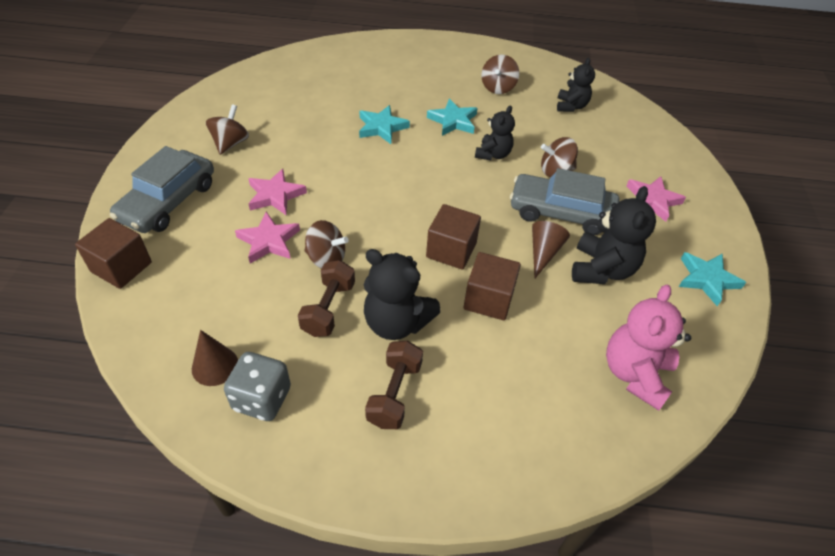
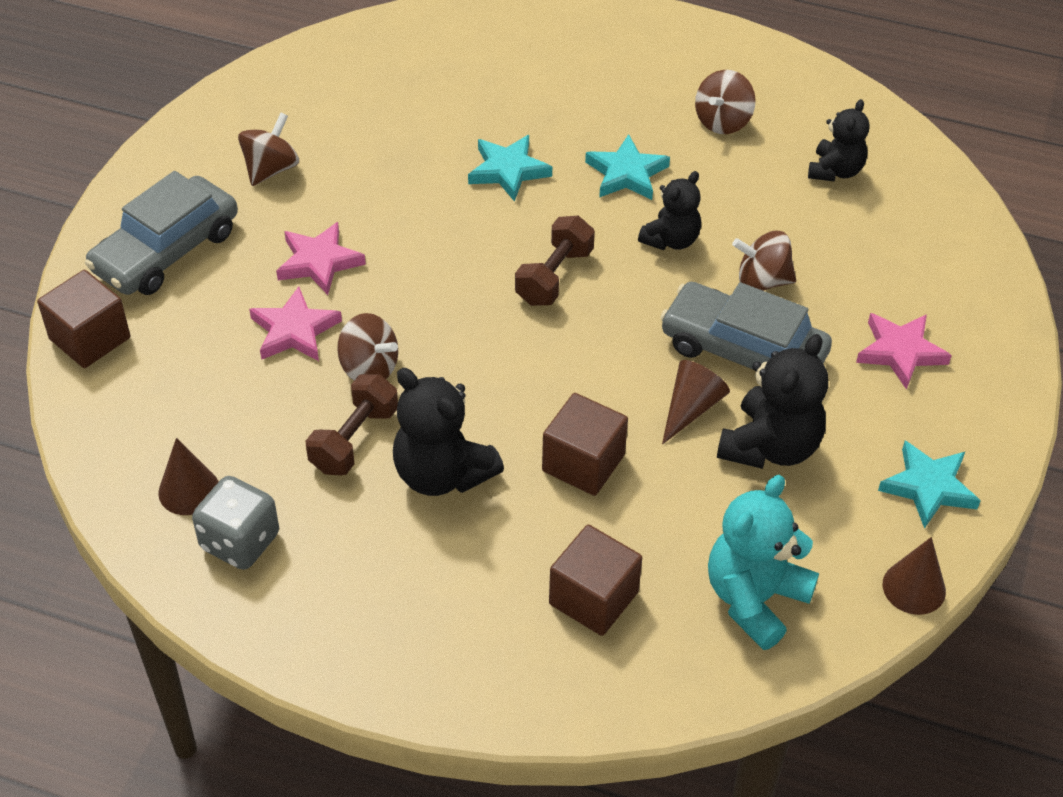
camera: 15 degrees right, 0 degrees up
brown dumbbell [365,341,423,429] -> brown dumbbell moved to [515,216,595,306]
brown cube [426,204,481,270] -> brown cube moved to [549,524,642,636]
pink teddy bear [606,285,691,411] -> turquoise teddy bear [708,475,819,650]
none -> brown cone [883,537,946,615]

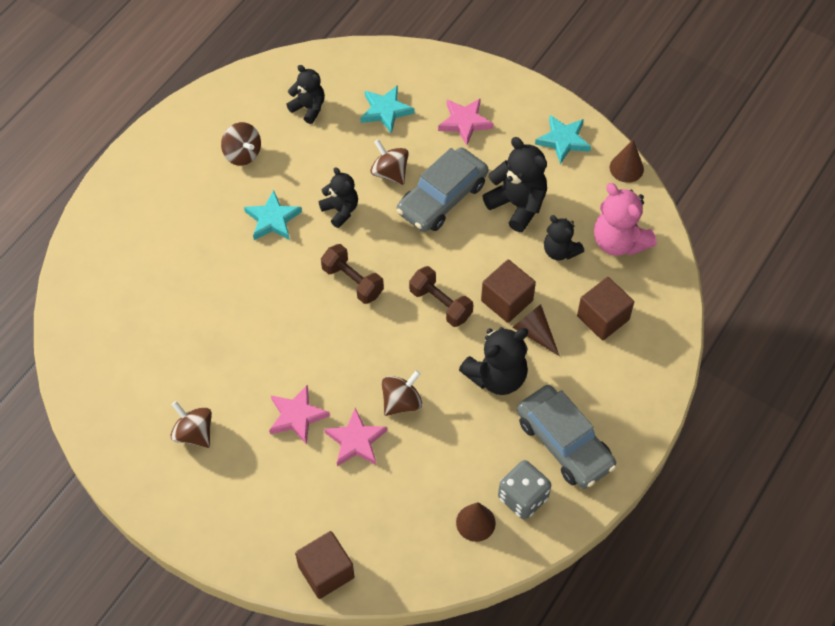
camera: 75 degrees left, 10 degrees up
grey car [85,171,238,295] -> grey car moved to [517,385,616,489]
brown dumbbell [306,374,398,475] -> brown dumbbell moved to [409,266,473,327]
turquoise star [468,135,552,202] -> turquoise star moved to [360,85,415,134]
brown cone [662,360,730,445] -> brown cone moved to [512,304,560,356]
turquoise teddy bear [708,475,819,650] -> pink teddy bear [594,183,657,256]
brown spinning top [732,231,796,291] -> brown spinning top turned 120 degrees clockwise [370,139,409,185]
none -> black teddy bear [544,215,584,260]

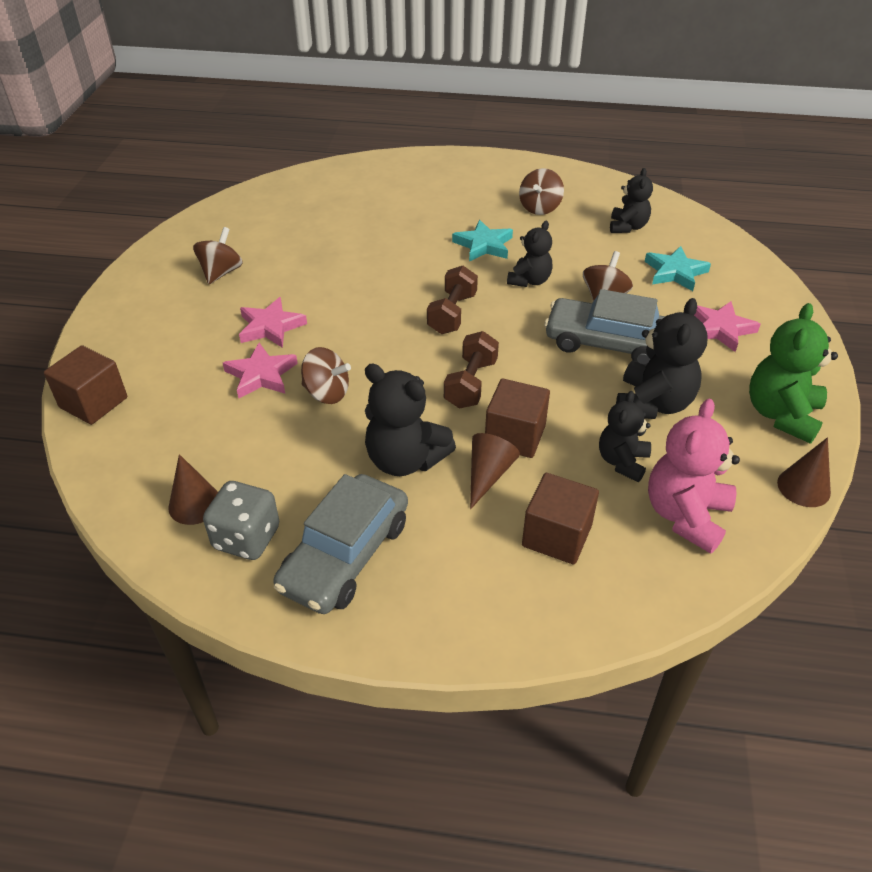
camera: 65 degrees right, 15 degrees down
turquoise star [535,115,591,164] -> green teddy bear [749,303,838,444]

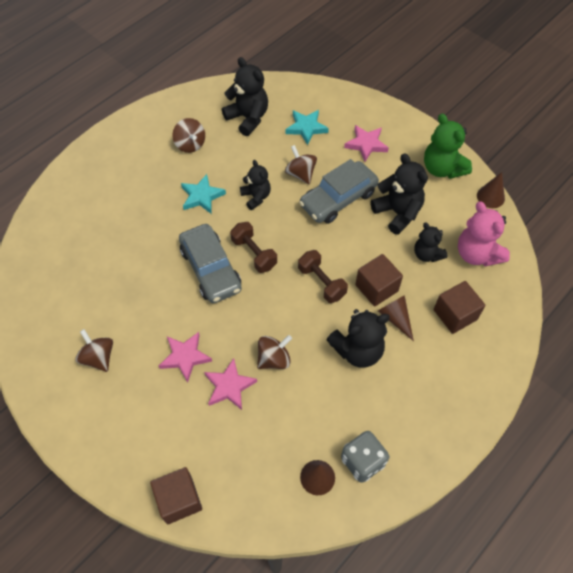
camera: 55 degrees left, 15 degrees up
grey car [273,474,408,614] -> grey car moved to [179,224,242,303]
black teddy bear [610,168,653,233] -> black teddy bear [222,57,268,136], size x1.56

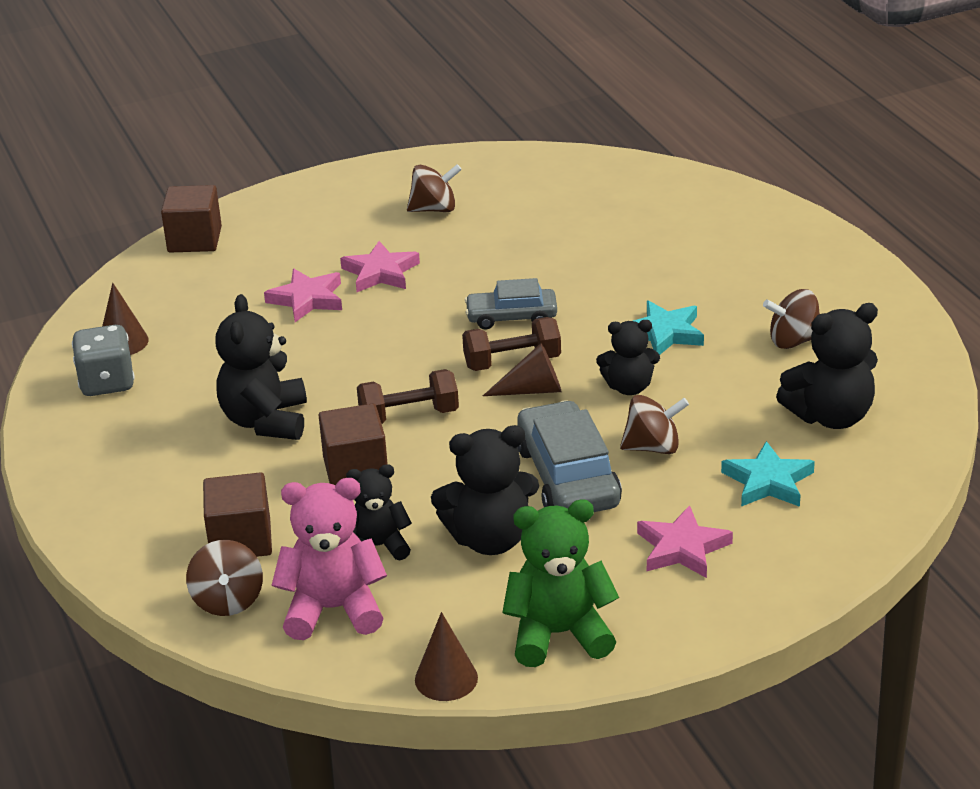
camera: 115 degrees right, 25 degrees down
grey car [179,224,242,303] -> grey car [465,278,557,330], size x0.62
brown spinning top [257,335,292,369] -> brown spinning top moved to [186,540,263,616]
brown cone [378,295,414,341] -> brown cone moved to [483,343,561,396]

